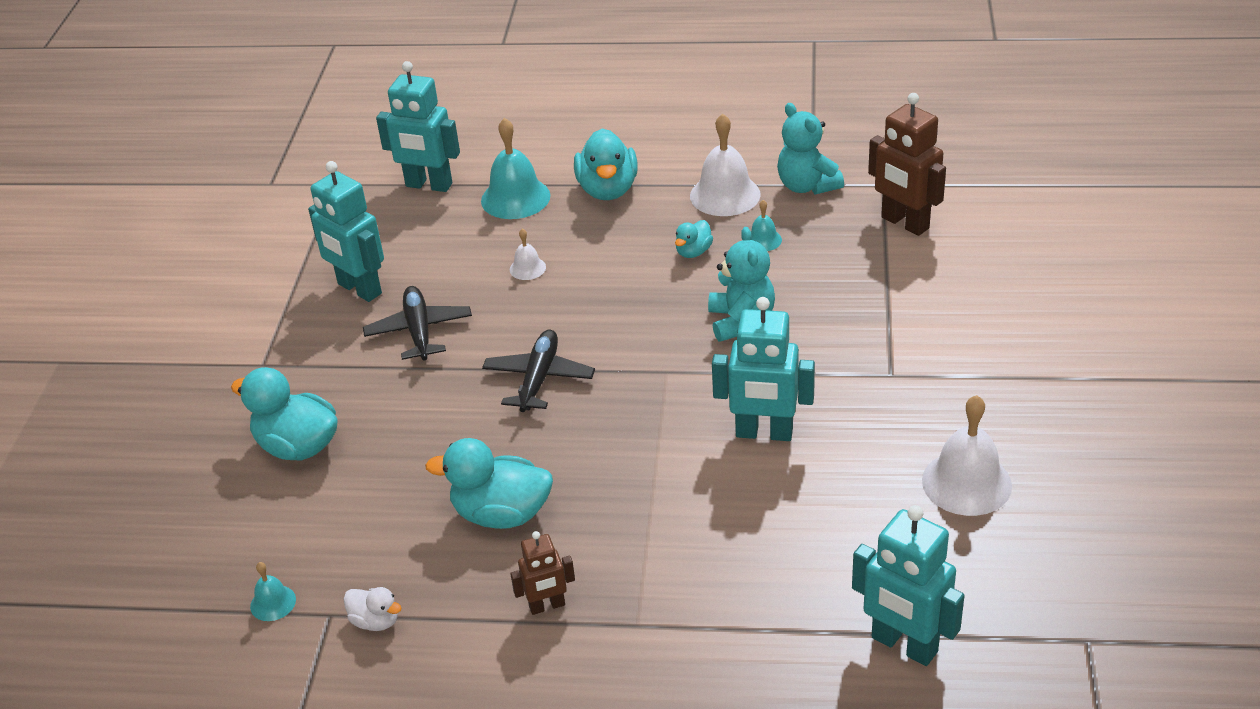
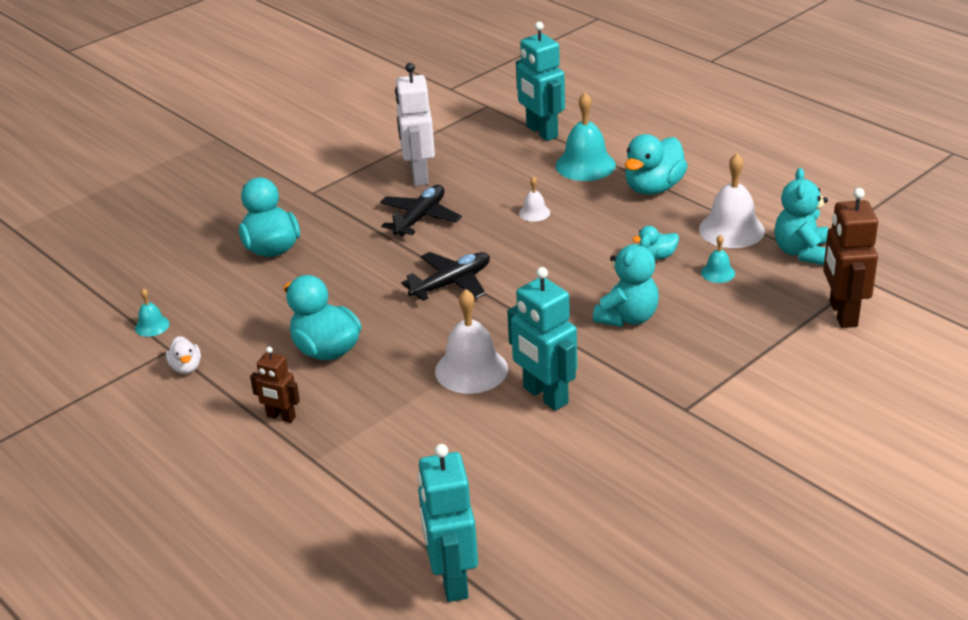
camera: 40 degrees right, 5 degrees down
turquoise robot [308,161,384,302] -> white robot [395,63,435,186]
white bell [922,395,1012,516] -> white bell moved to [435,289,508,394]

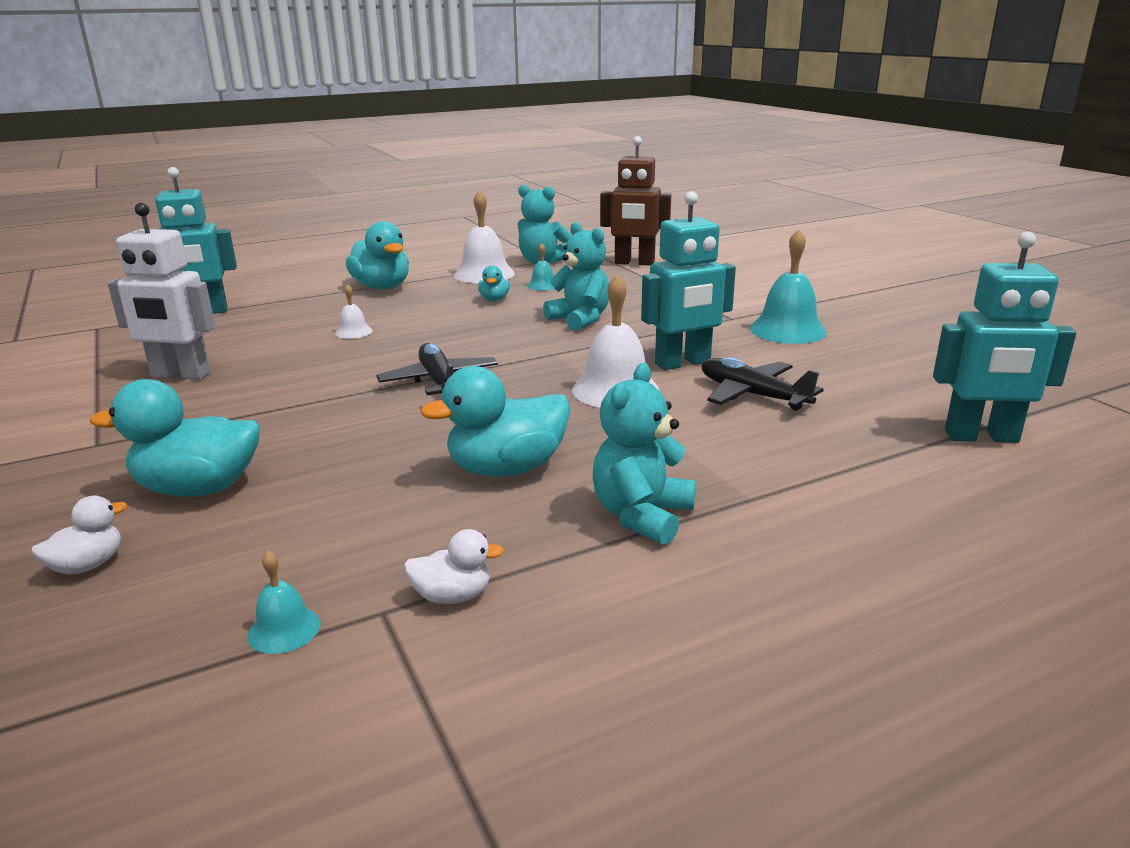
camera: 75 degrees left, 10 degrees down
brown robot [250,347,300,423] -> turquoise teddy bear [593,363,696,545]
black plane [380,185,462,236] -> black plane moved to [702,357,824,411]
turquoise bell [556,92,616,181] -> turquoise bell moved to [750,229,827,344]
none -> white duck [31,496,127,575]

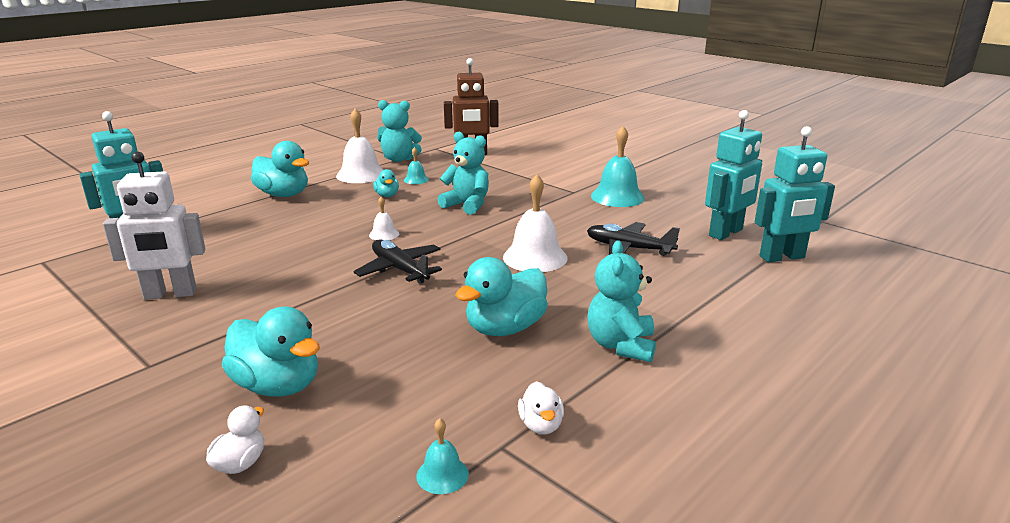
camera: 20 degrees left, 0 degrees up
turquoise duck [90,379,260,497] -> turquoise duck turned 120 degrees counterclockwise [222,306,320,397]
white bell [335,284,372,339] -> white bell moved to [369,197,399,240]
white duck [404,529,504,604] -> white duck turned 105 degrees clockwise [518,381,564,435]
turquoise robot [641,191,736,370] -> turquoise robot moved to [705,110,762,240]

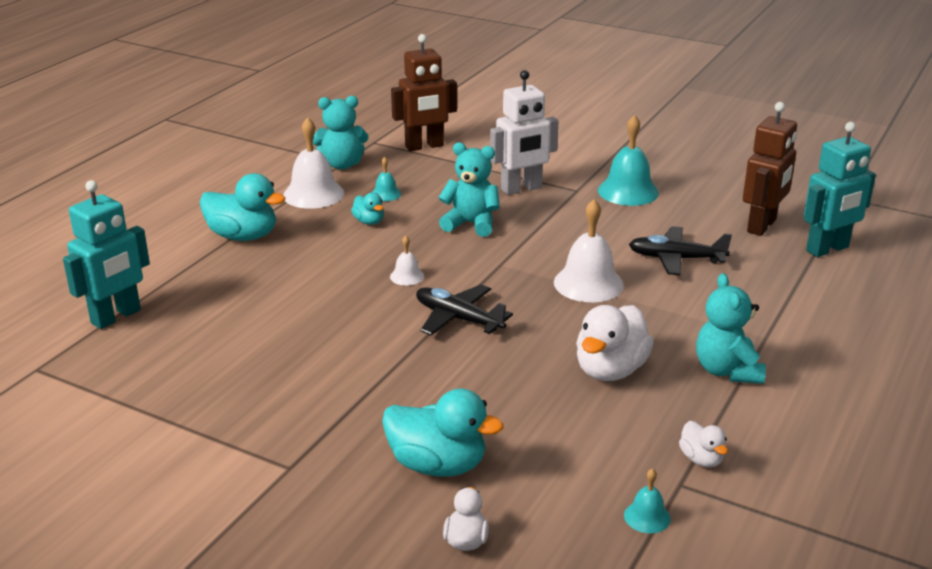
camera: 15 degrees left, 5 degrees up
white robot [103,151,205,300] -> white robot moved to [490,70,559,195]
turquoise duck [455,257,548,336] -> white duck [576,305,654,381]
turquoise robot [705,110,762,240] -> brown robot [743,102,797,236]

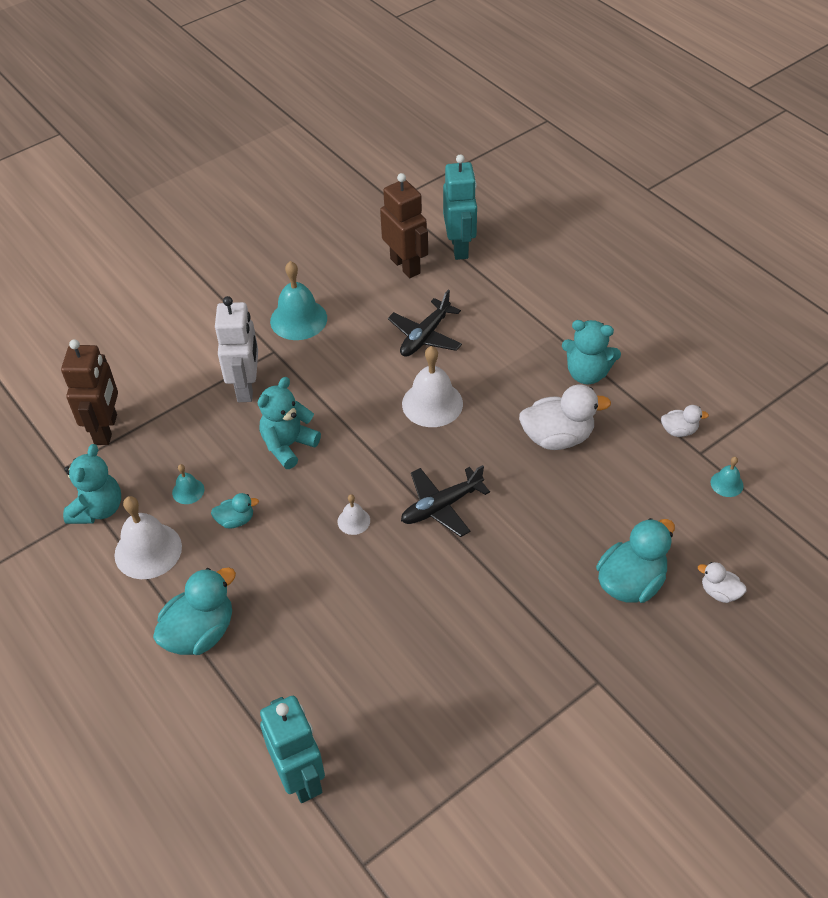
camera: 65 degrees left, 20 degrees up
white duck [576,305,654,381] -> white duck turned 60 degrees counterclockwise [519,385,611,450]

